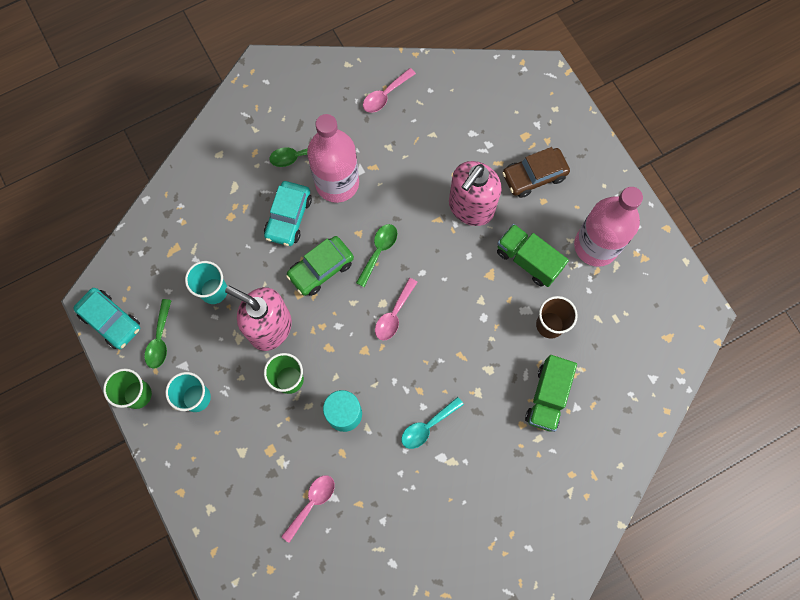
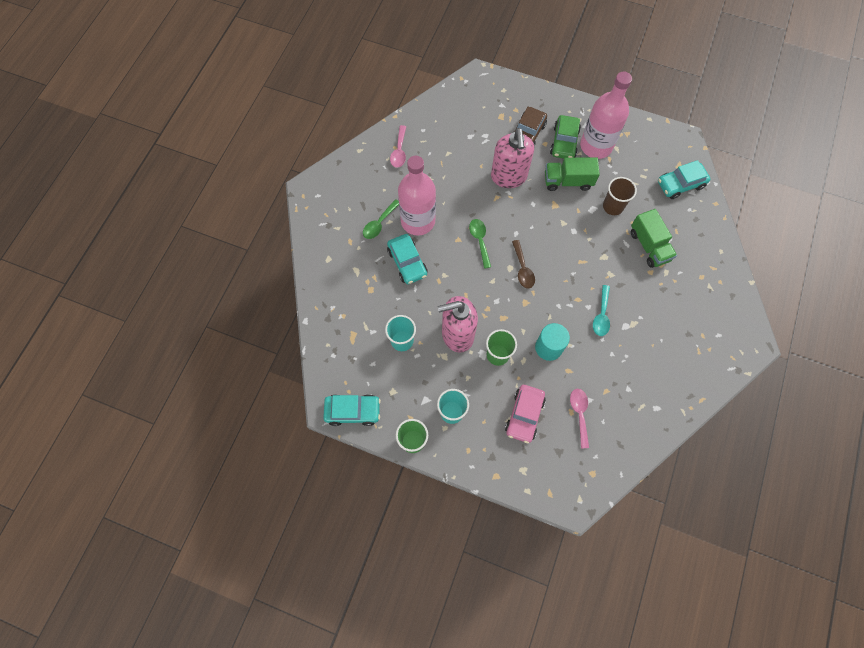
camera: 40 degrees left, 5 degrees down
green spoon [144,299,172,369] -> none
green car [286,236,354,296] -> green car moved to [550,115,581,159]
pink spoon [375,278,418,340] -> brown spoon [512,240,535,288]
none -> pink car [505,385,546,443]
none -> turquoise car [658,160,710,199]

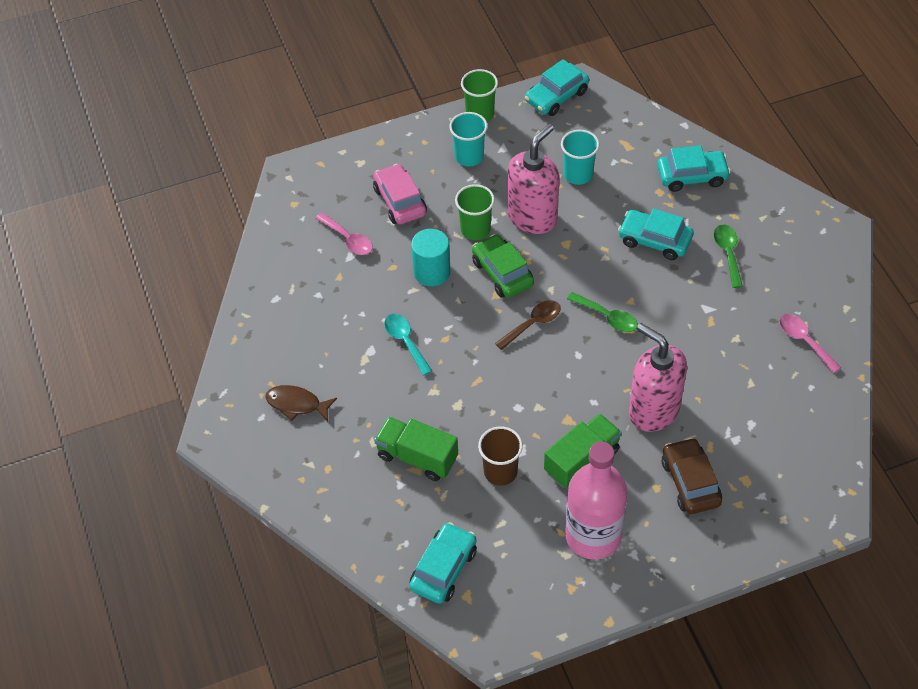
camera: 140 degrees right, 15 degrees down
pink bottle [398,156,436,235] -> none
brown spoon [512,240,535,288] -> brown spoon turned 105 degrees clockwise [495,300,561,350]
green car [550,115,581,159] -> green car moved to [472,234,534,298]
none -> brown fish [265,385,337,421]
none -> turquoise car [658,146,731,192]

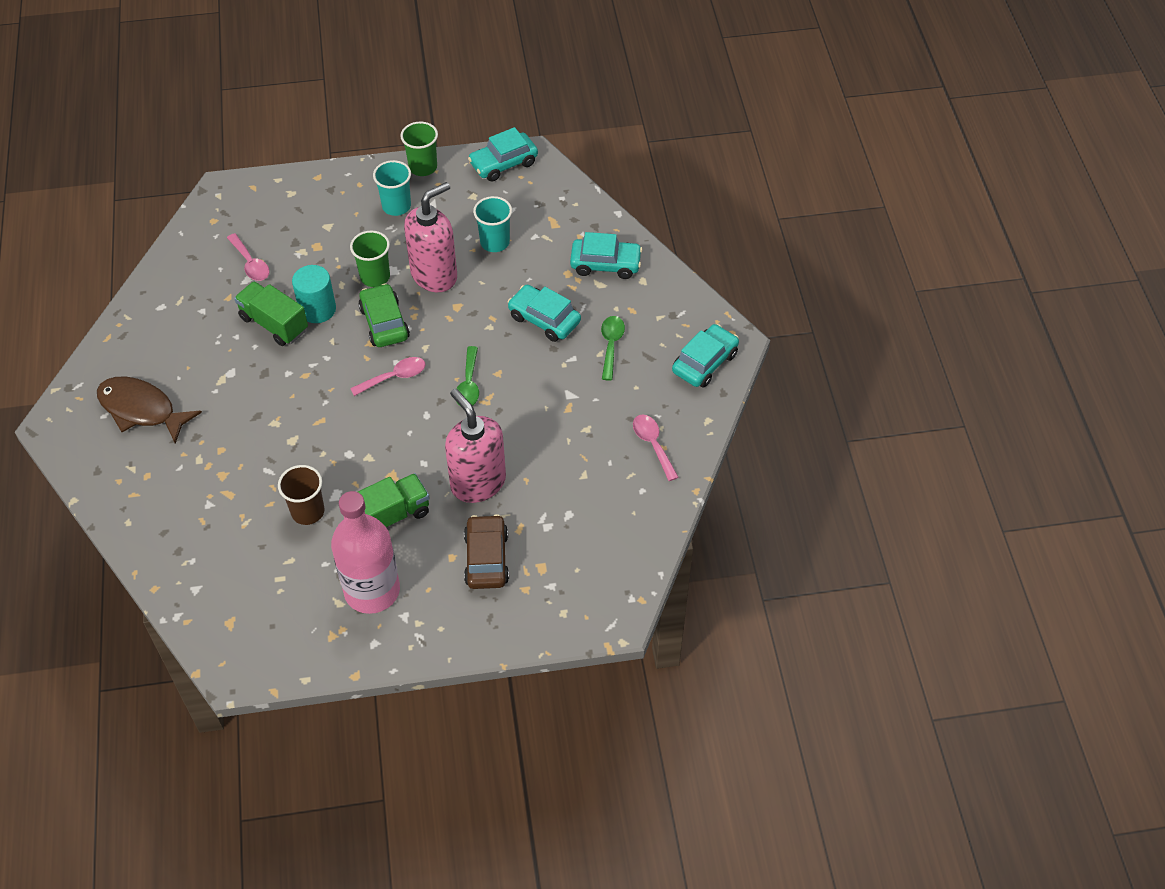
camera: 10 degrees right, 0 degrees up
brown fish [265,385,337,421] -> brown fish [97,377,202,444], size x1.57
pink car [373,164,427,224] -> none
green truck [374,417,458,481] -> green truck moved to [234,281,308,346]
turquoise spoon [384,314,432,376] -> none
turquoise car [409,522,477,604] -> turquoise car moved to [672,324,739,388]
brown spoon [495,300,561,350] -> pink spoon [350,357,426,396]
green spoon [567,292,638,332] -> green spoon turned 45 degrees clockwise [457,346,479,406]

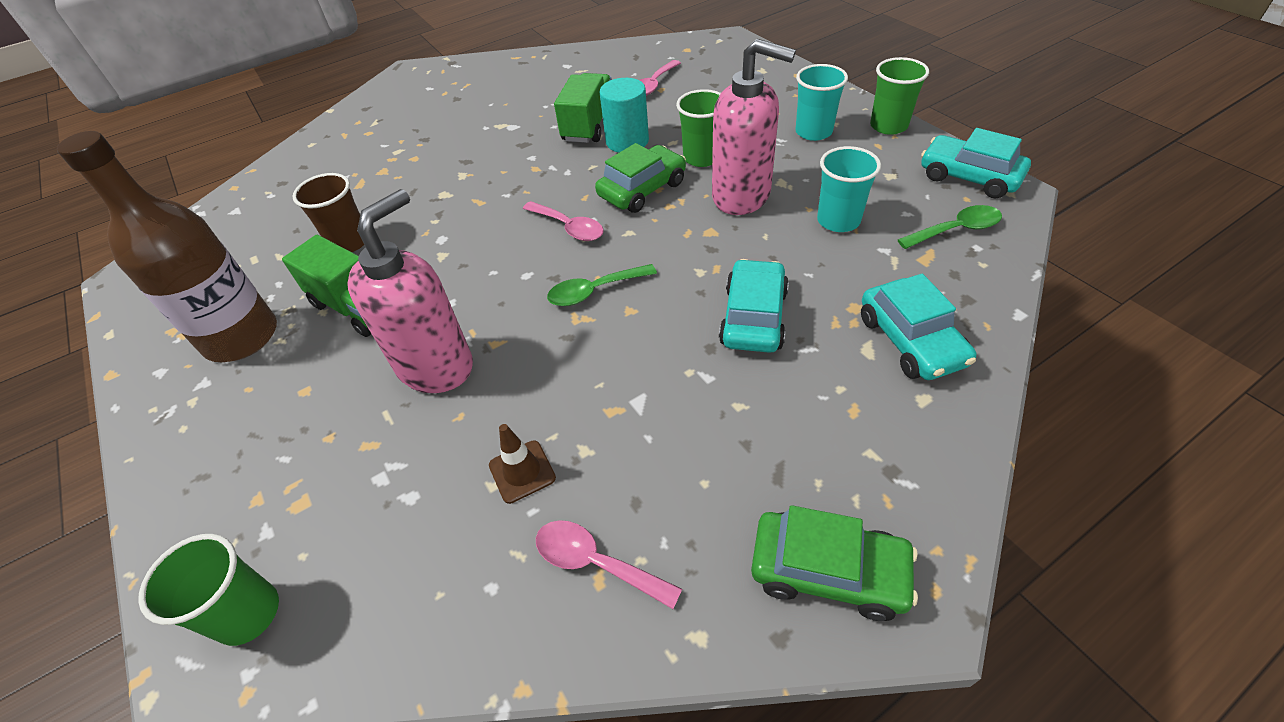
camera: 70 degrees right, 5 degrees down
brown fish [97,377,202,444] -> none
pink bottle [331,491,400,614] -> brown bottle [57,131,277,362]
brown car [464,514,509,589] -> none
green spoon [601,316,625,381] -> green spoon moved to [898,205,1002,249]
pink spoon [633,415,679,481] -> pink spoon turned 105 degrees counterclockwise [536,520,682,609]
turquoise car [672,324,739,388] -> green car [751,505,918,621]
none -> green cup [138,534,279,646]
none -> brown traffic cone [489,424,556,504]

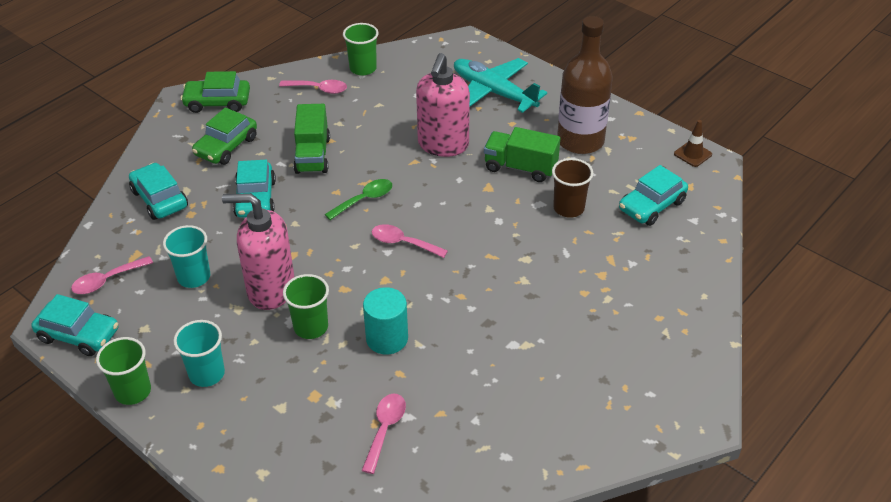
camera: 160 degrees right, 5 degrees down
green cup [138,534,279,646] -> green cup moved to [343,23,378,75]
brown traffic cone [489,424,556,504] -> brown traffic cone moved to [674,120,712,167]
green truck [554,73,612,143] -> green truck moved to [293,104,330,174]
green car [595,143,686,213] -> green car moved to [192,107,257,165]
green spoon [898,205,1002,249] -> pink spoon [71,256,153,294]
none -> turquoise plane [454,58,547,113]
none -> turquoise car [619,165,688,226]

